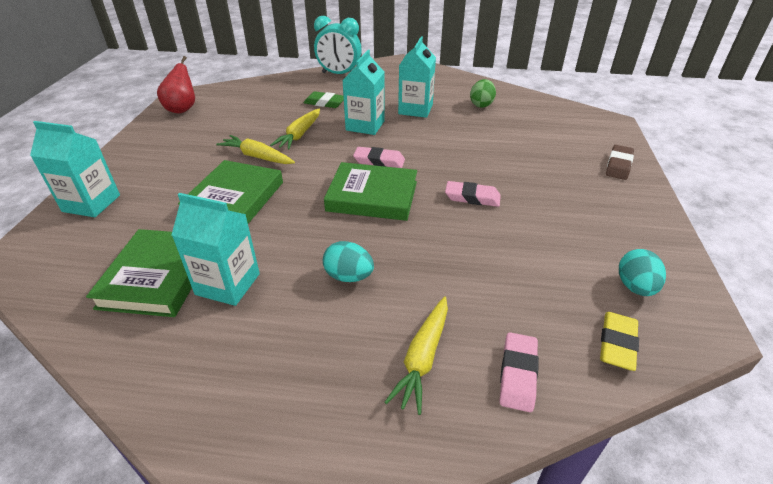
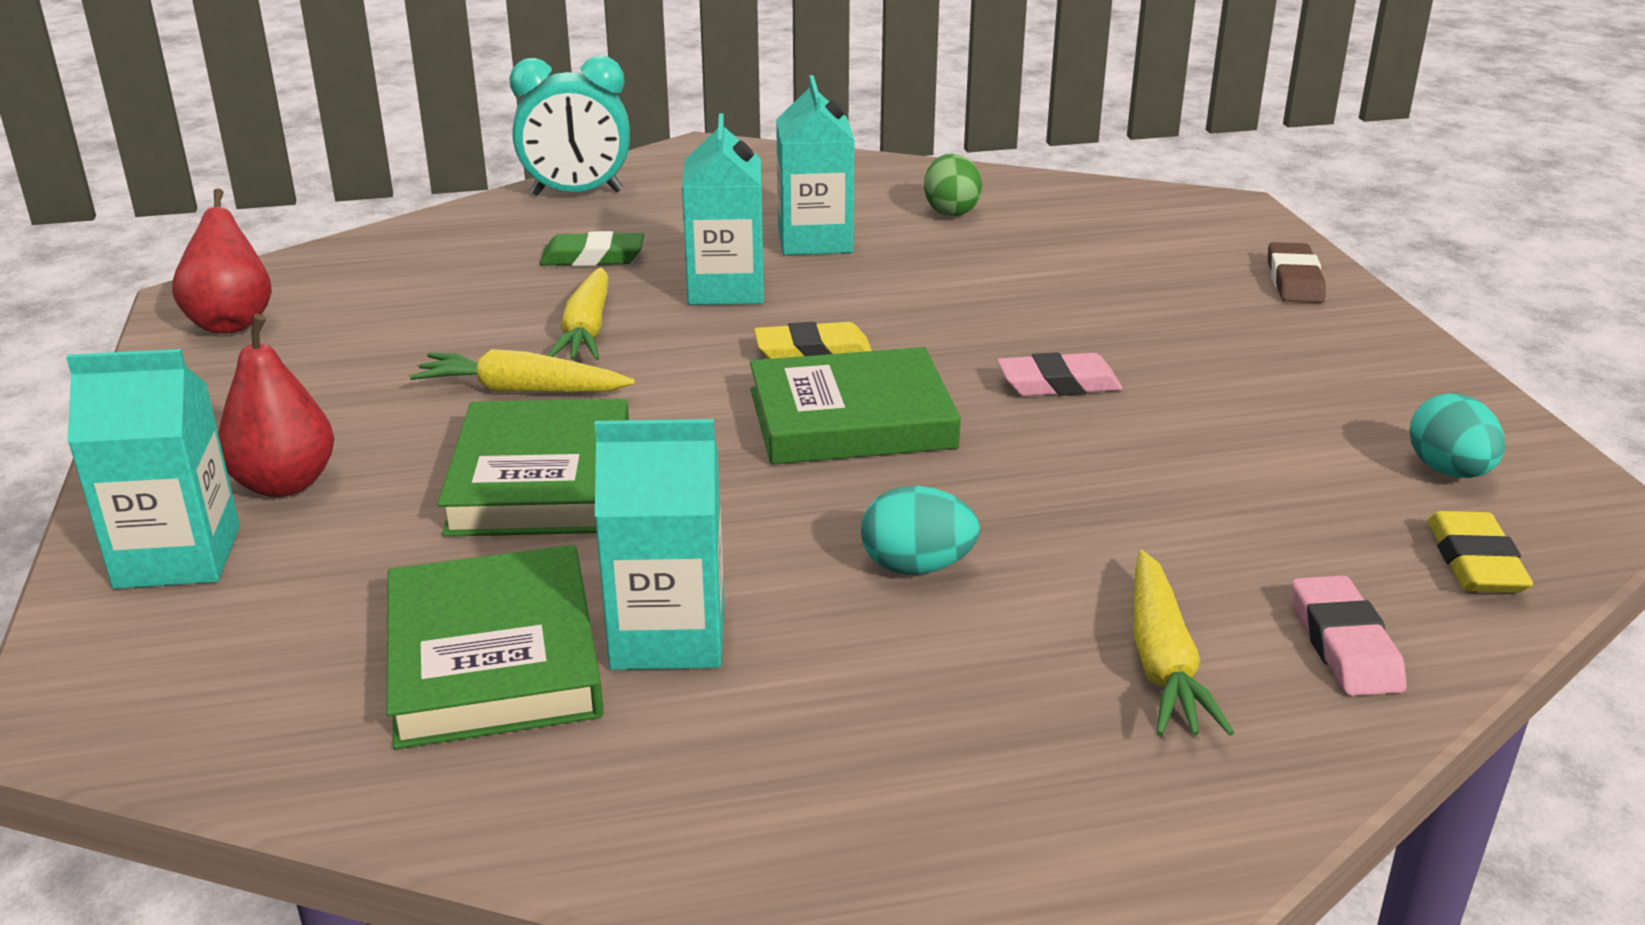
camera: 20 degrees left, 10 degrees down
pink eraser [353,147,405,168] -> yellow eraser [754,322,872,359]
none -> red pear [218,314,334,497]

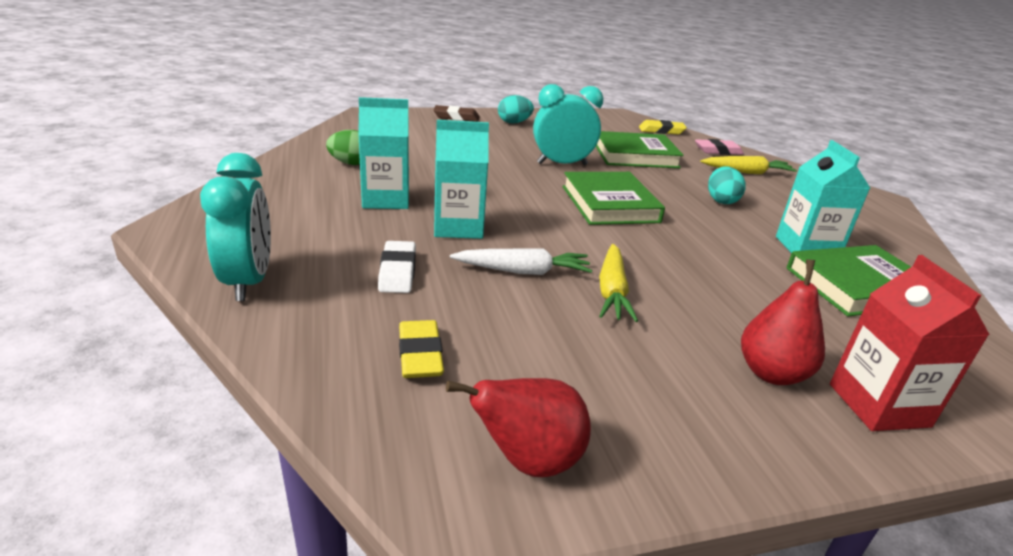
camera: 95 degrees left, 0 degrees up
turquoise carton [66,349,240,589] -> red carton [830,255,990,431]
green book [437,399,629,537] -> green book moved to [596,131,684,168]
green eraser [540,231,644,266] -> white eraser [378,241,416,293]
yellow carrot [548,267,609,360] -> white carrot [450,248,592,275]
yellow eraser [754,322,872,359] -> yellow eraser moved to [399,320,444,378]
pink eraser [997,352,1123,396] -> turquoise clock [533,84,603,165]
turquoise egg [1410,393,1505,478] -> turquoise egg moved to [498,95,534,124]

